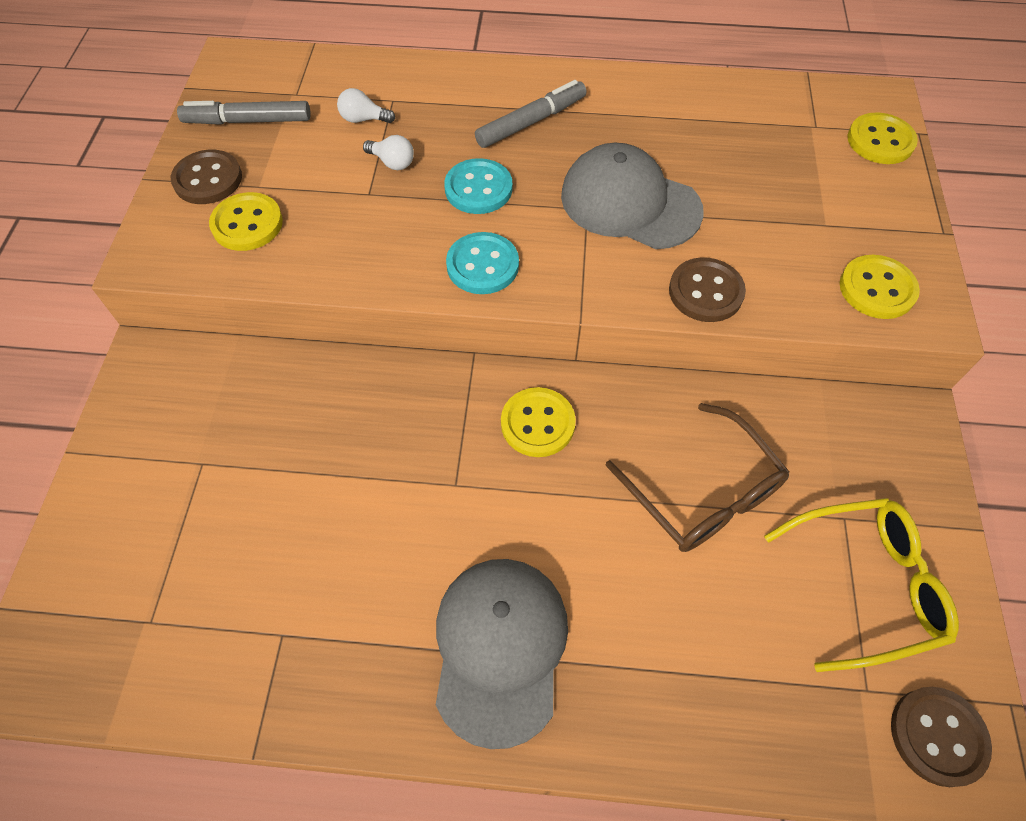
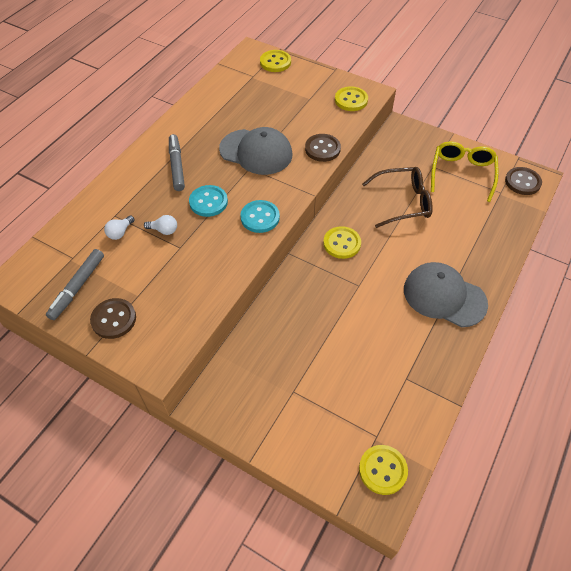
camera: 65 degrees left, 5 degrees down
yellow button [209,192,283,251] -> yellow button moved to [359,445,408,495]
white light bulb [363,135,414,170] -> white light bulb turned 45 degrees clockwise [144,215,177,235]
grey cap [561,143,704,249] -> grey cap turned 120 degrees counterclockwise [219,127,292,175]

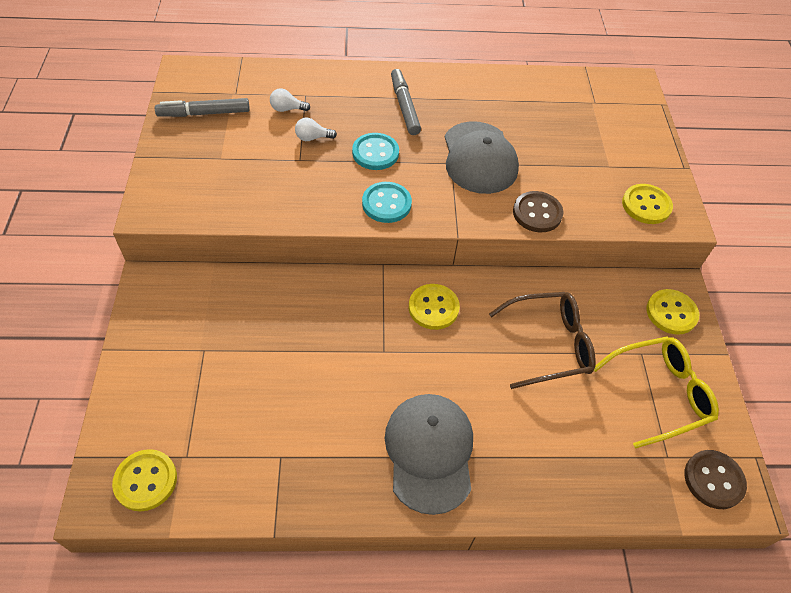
camera: 55 degrees right, 0 degrees up
brown button [90,298,136,339] -> none
white light bulb [144,215,177,235] -> white light bulb turned 105 degrees clockwise [295,117,337,141]
grey marker [169,134,185,191] -> grey marker turned 60 degrees counterclockwise [391,69,421,135]
yellow button [260,50,291,72] -> yellow button moved to [646,289,699,335]
brown glasses [362,167,433,228] -> brown glasses turned 60 degrees counterclockwise [489,292,596,389]

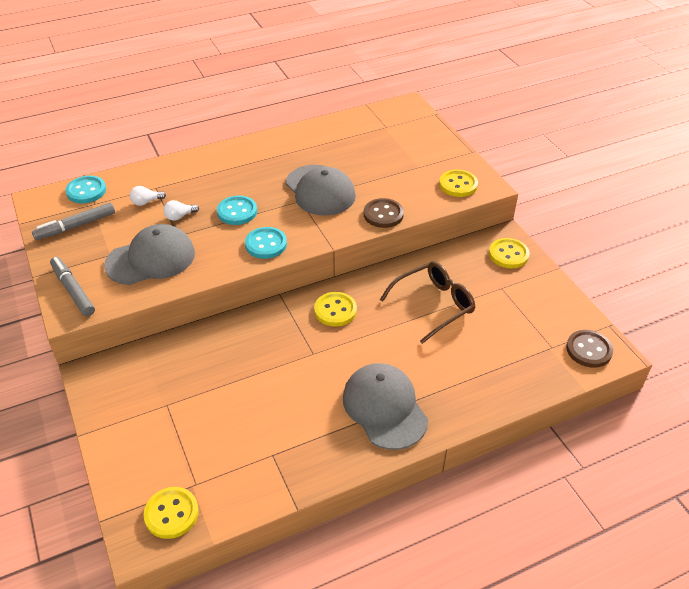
camera: 20 degrees left, 10 degrees down
grey marker [391,69,421,135] -> grey marker moved to [50,257,95,316]
yellow glasses [594,336,719,449] -> none
none -> turquoise button [65,176,106,203]
none -> grey cap [104,224,195,285]

